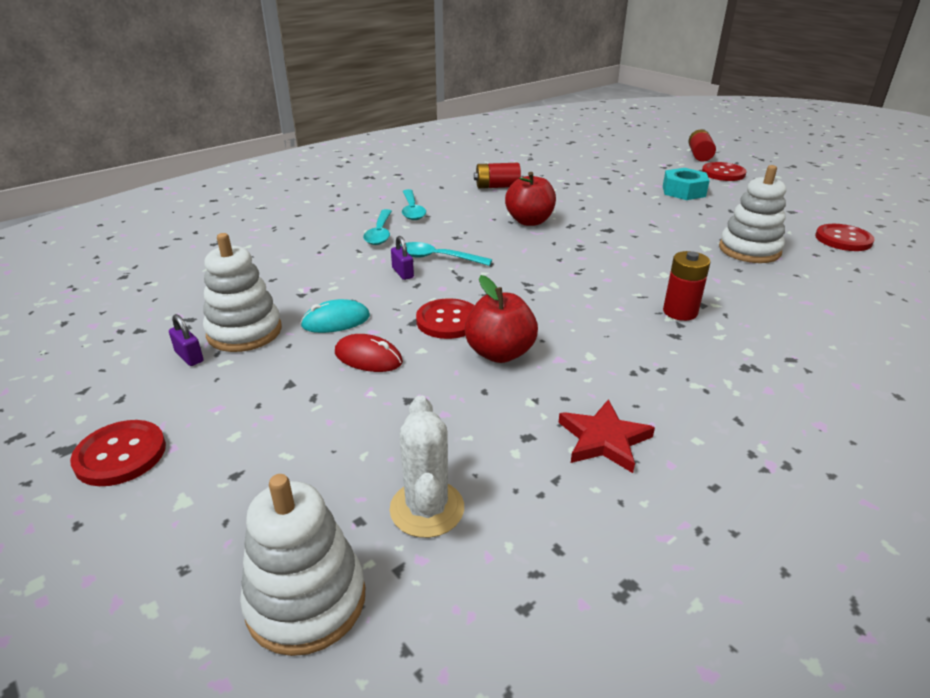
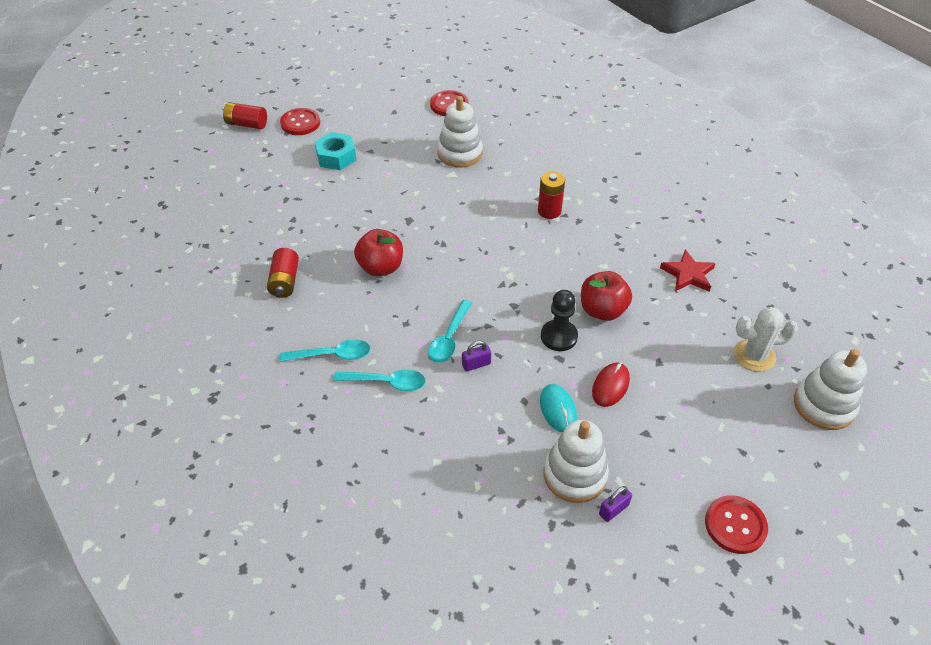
camera: 85 degrees left, 15 degrees up
red button [416,298,475,339] -> black pawn [541,290,578,351]

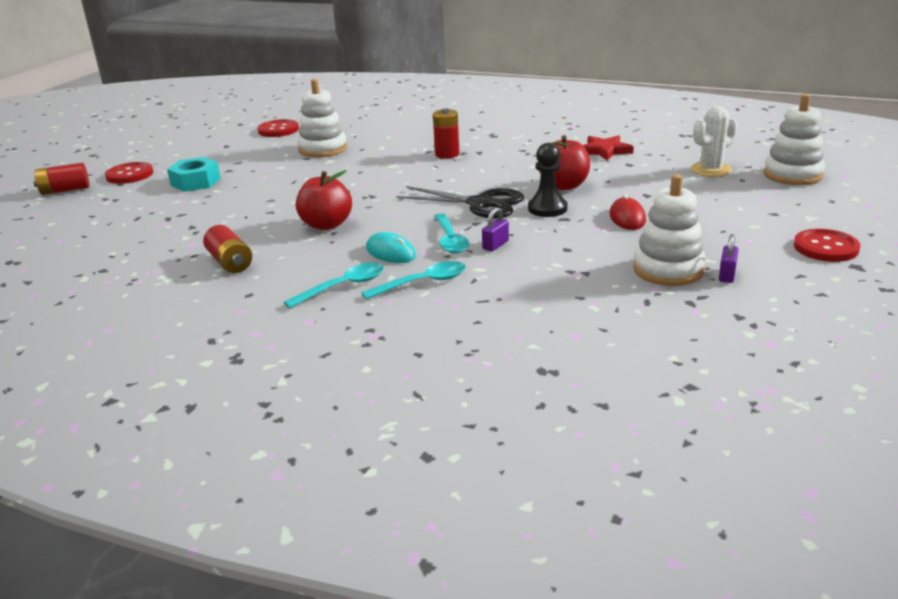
camera: 30 degrees left, 20 degrees down
turquoise mouse [540,384,577,433] -> turquoise mouse moved to [366,232,416,263]
none -> black scissors [396,186,524,218]

